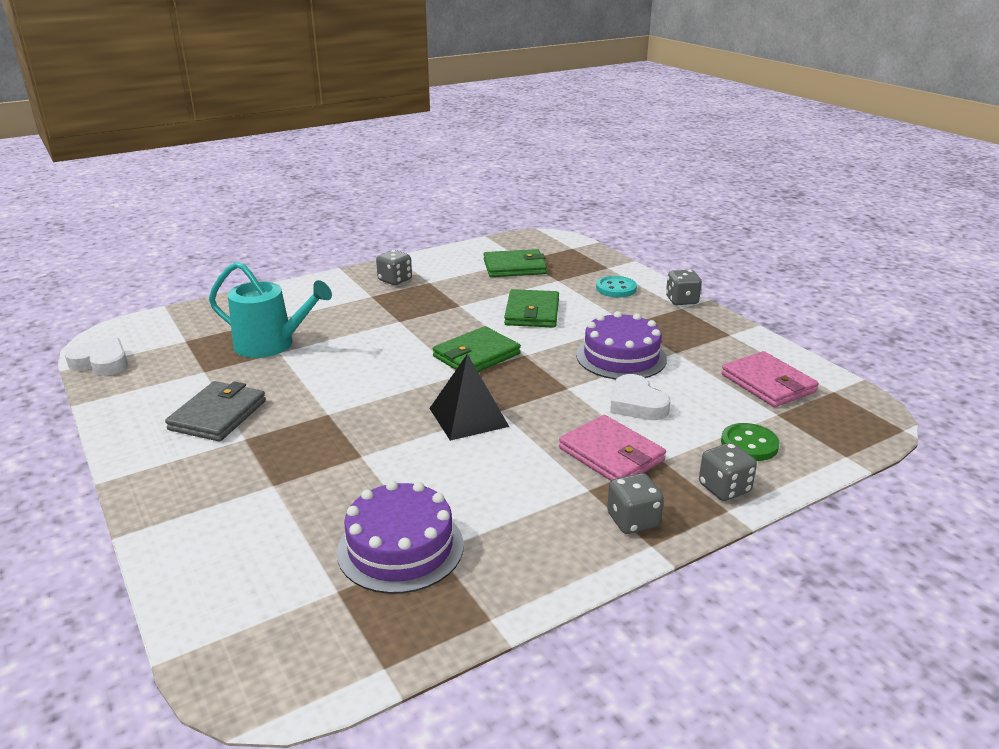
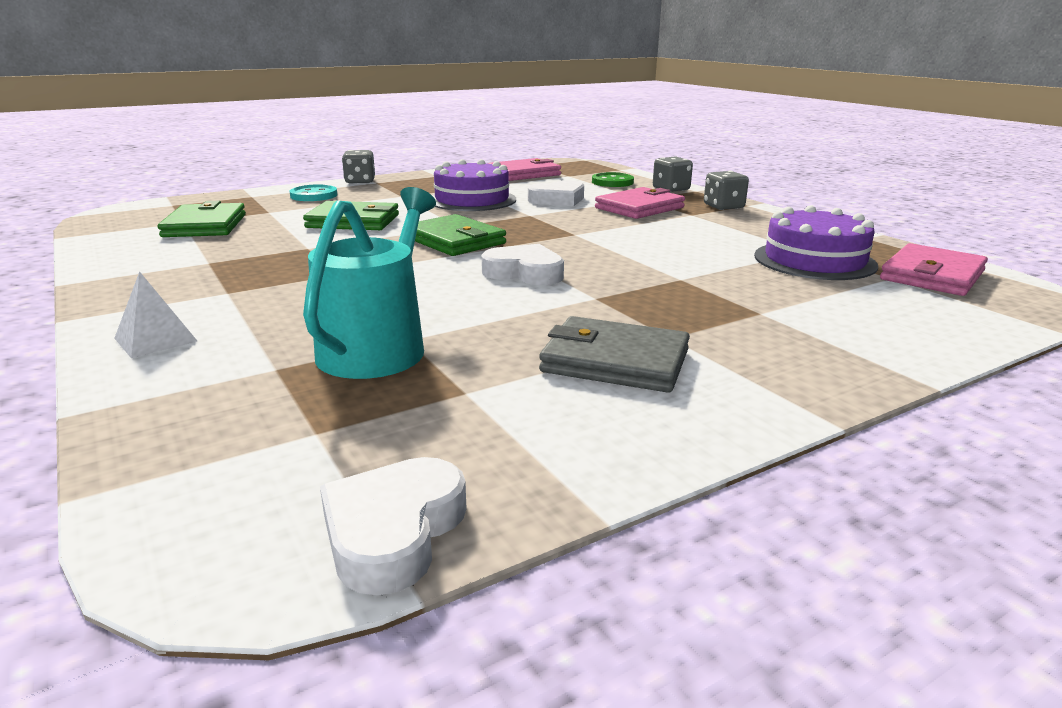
camera: 90 degrees left, 5 degrees down
grey dice [376,250,412,285] -> none
black pyramid [429,354,509,441] -> none
none -> white pyramid [114,271,197,358]
none -> white heart [481,244,564,285]
none -> pink wallet [880,243,988,296]

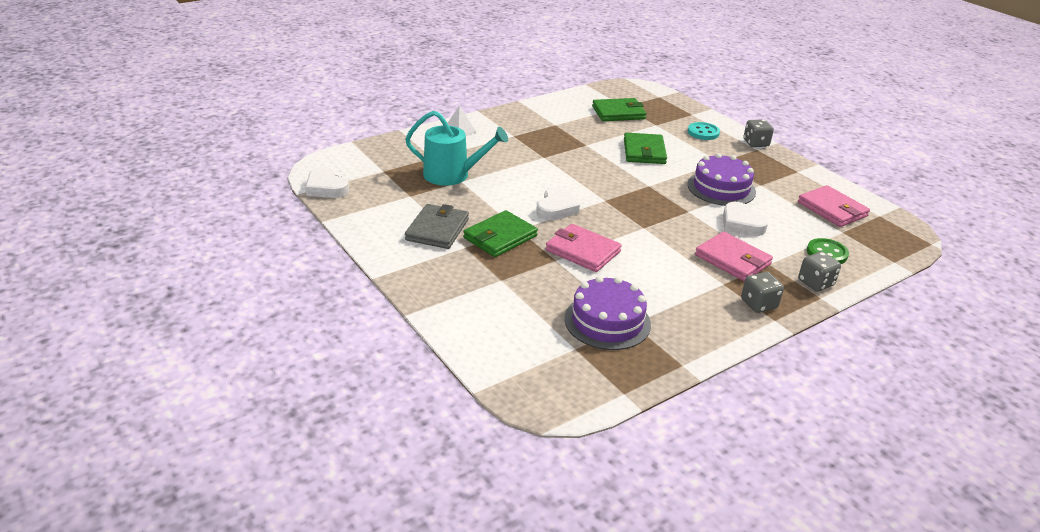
camera: 85 degrees right, 10 degrees up
white heart [320,457,467,595] -> white heart turned 150 degrees counterclockwise [305,167,349,198]
green wallet [415,214,506,256] -> green wallet moved to [463,210,538,257]
pink wallet [880,243,988,296] -> pink wallet moved to [546,224,622,272]

